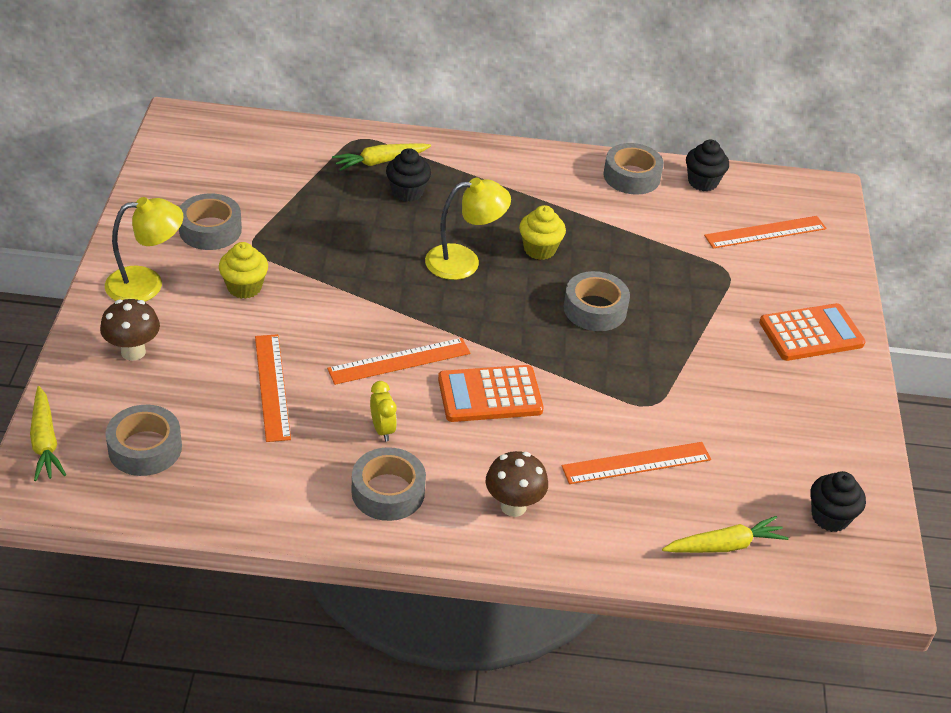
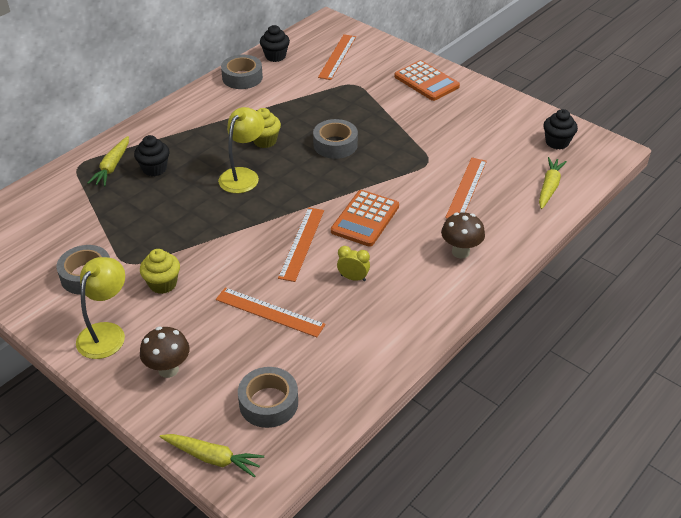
camera: 50 degrees left, 0 degrees up
grey tape [352,447,426,521] -> none
orange calculator [759,303,865,361] -> orange calculator turned 120 degrees clockwise [394,60,460,101]

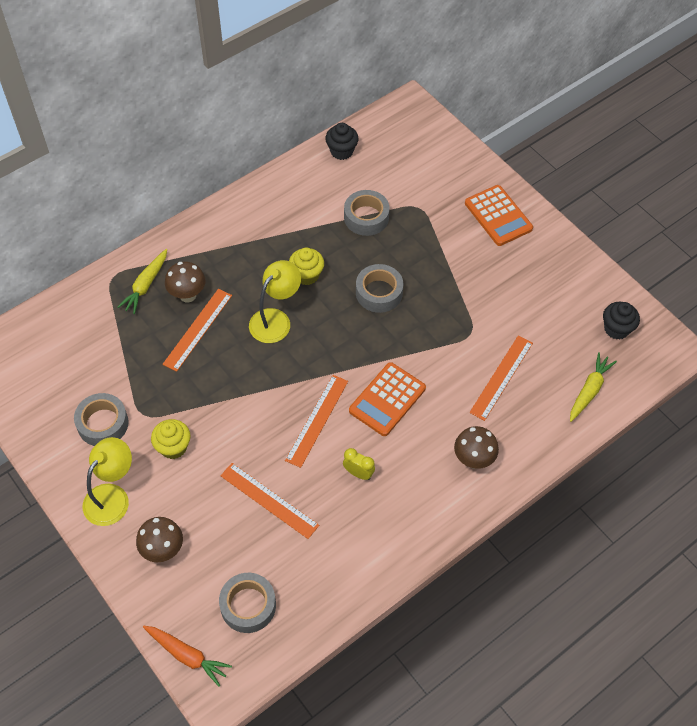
camera: 10 degrees right, 15 degrees up
black cupcake [134,135,170,176] -> brown mushroom [165,262,206,302]
yellow carrot [160,434,264,478] -> orange carrot [143,626,232,687]
grey tape [221,55,263,89] -> grey tape moved to [344,190,390,236]
orange ruler [318,34,356,80] -> orange ruler moved to [163,289,232,372]

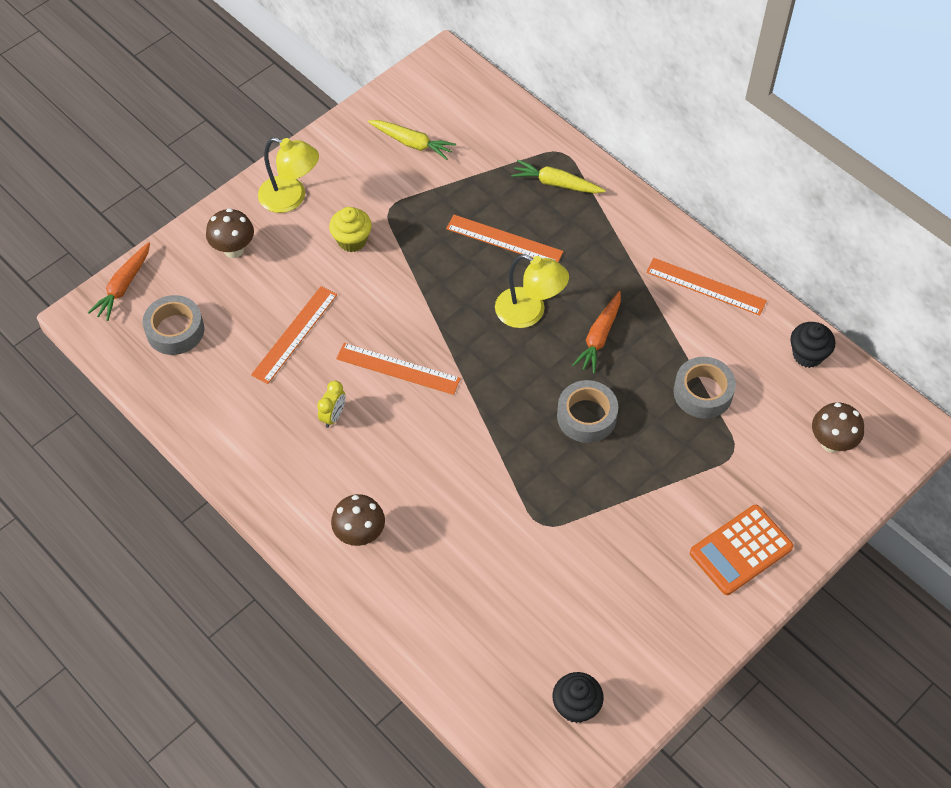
camera: 85 degrees right, 0 degrees up
grey tape [74,393,129,446] -> none
brown mushroom [165,262,206,302] -> brown mushroom moved to [812,402,864,453]
yellow cupcake [289,248,324,285] -> orange carrot [572,291,621,374]
orange calculator [349,362,426,436] -> none
orange ruler [469,335,533,421] -> orange ruler moved to [646,258,767,316]
yellow carrot [570,352,617,422] -> yellow carrot moved to [368,120,456,160]

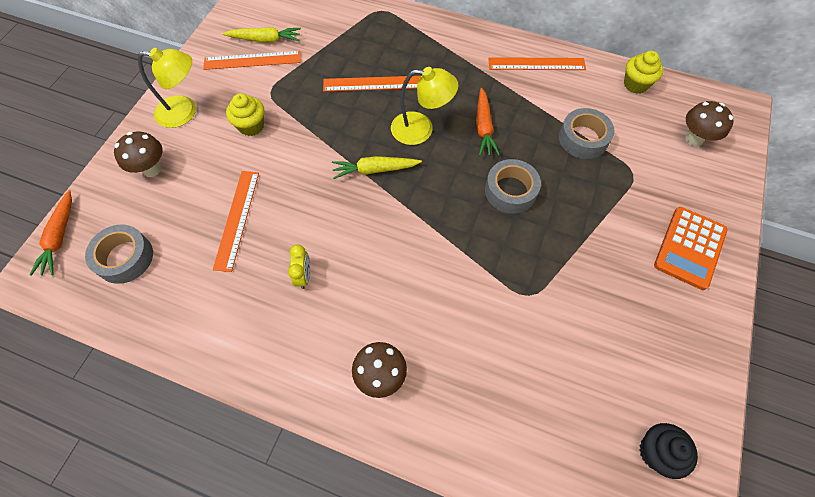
camera: 25 degrees left, 5 degrees up
orange ruler [336,343,461,395] -> orange ruler moved to [203,51,301,70]
yellow carrot [511,159,606,193] -> yellow carrot moved to [332,156,422,179]
black cupcake [790,322,835,368] -> yellow cupcake [624,51,663,94]

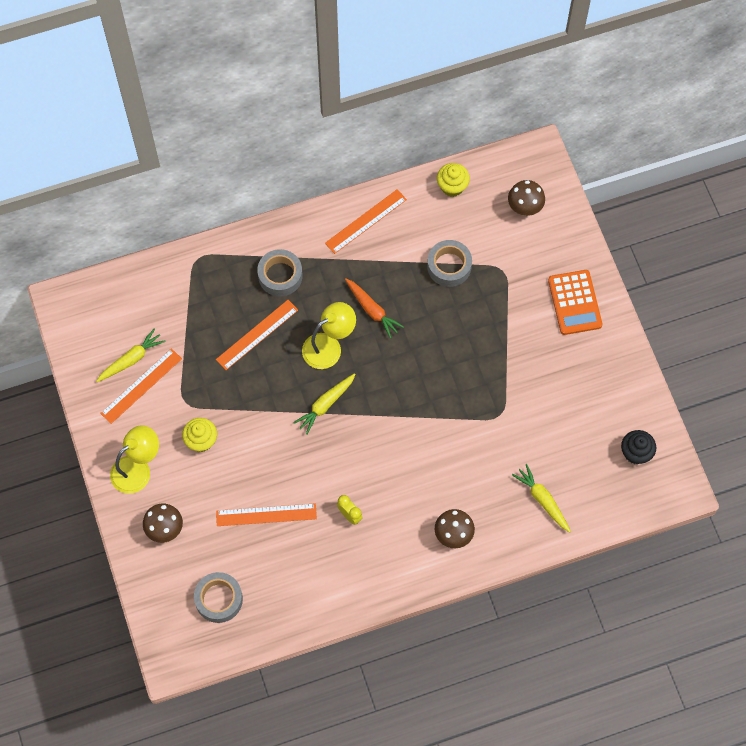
camera: 40 degrees left, 5 degrees up
orange carrot [30,190,72,276] -> none
orange ruler [213,171,259,272] -> orange ruler turned 60 degrees counterclockwise [216,503,317,526]
grey tape [485,159,541,214] -> grey tape moved to [257,249,302,296]
none -> yellow carrot [512,464,571,532]

